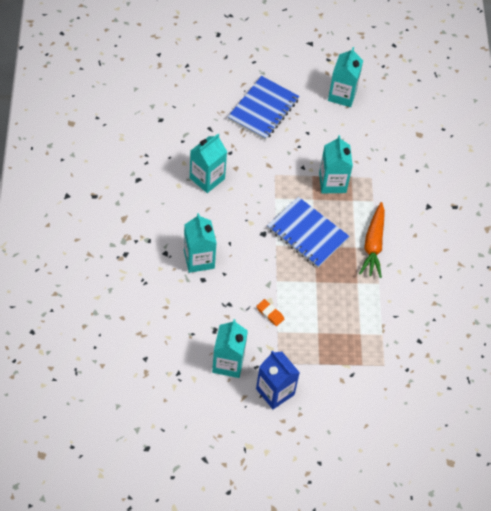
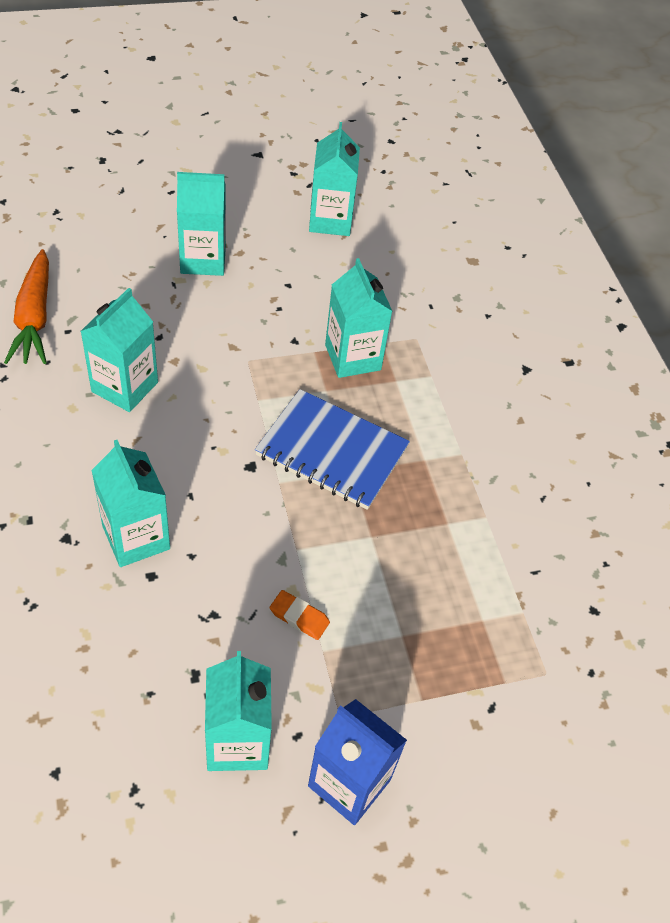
camera: 15 degrees left, 5 degrees down
blue notebook [228,76,299,140] -> turquoise carton [177,172,226,276]
orange carrot [359,202,385,278] -> orange carrot moved to [4,249,49,364]

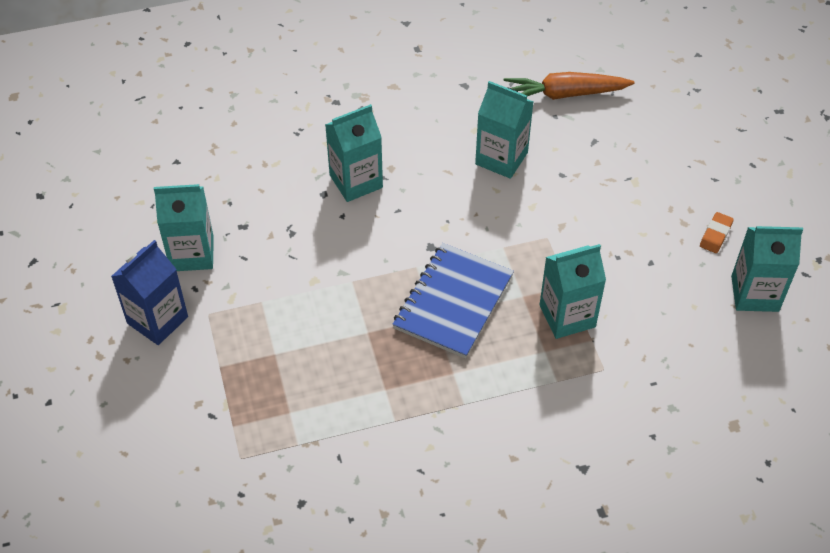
camera: 95 degrees right, 0 degrees up
turquoise carton [177,172,226,276] -> none
orange eraser [270,590,330,640] -> orange eraser moved to [700,212,734,253]

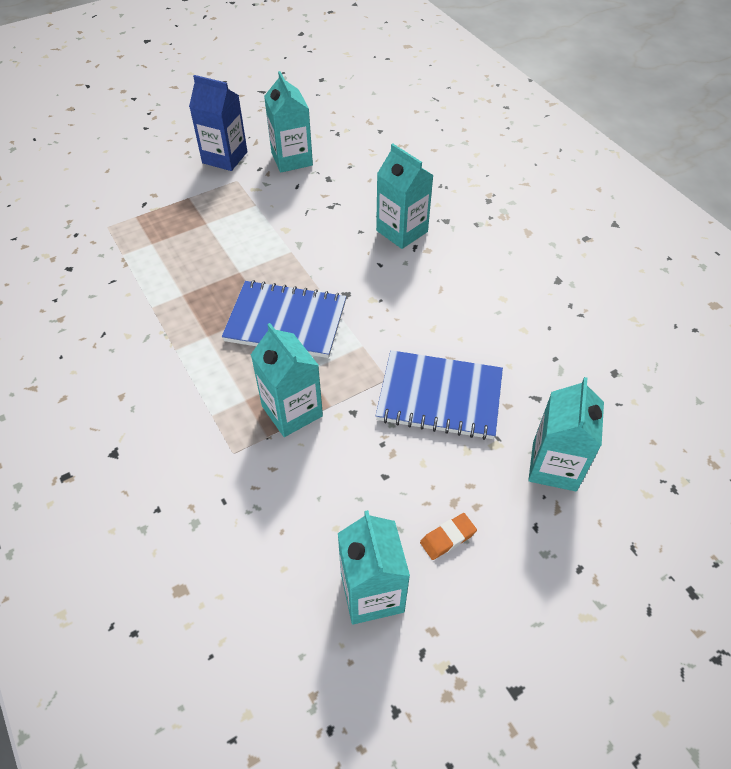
camera: 75 degrees right, 0 degrees up
turquoise carton [475,81,533,179] -> turquoise carton moved to [529,377,604,492]
orange carrot [504,72,635,100] -> none
orange eraser [700,212,734,253] -> orange eraser turned 45 degrees counterclockwise [420,513,477,560]
none -> blue notebook [376,350,503,440]

